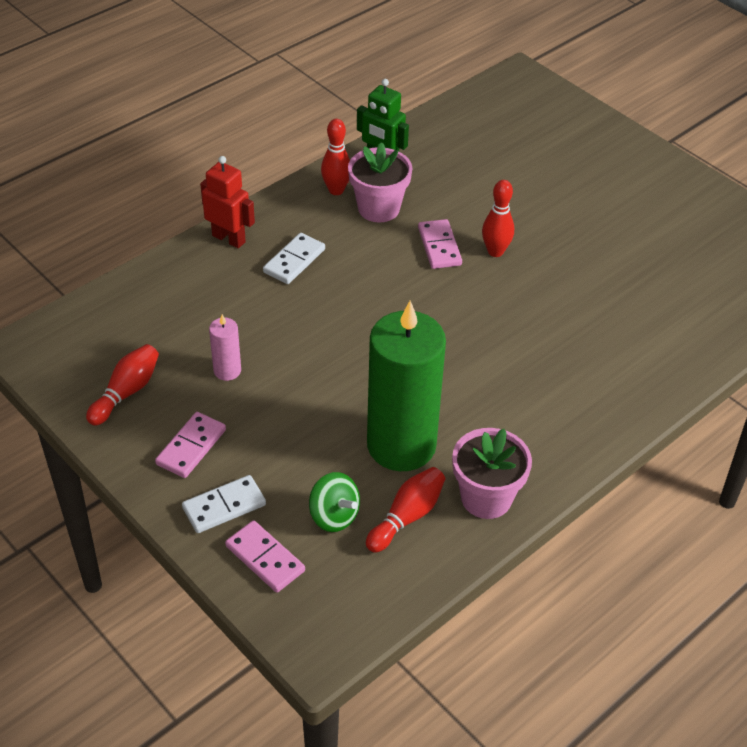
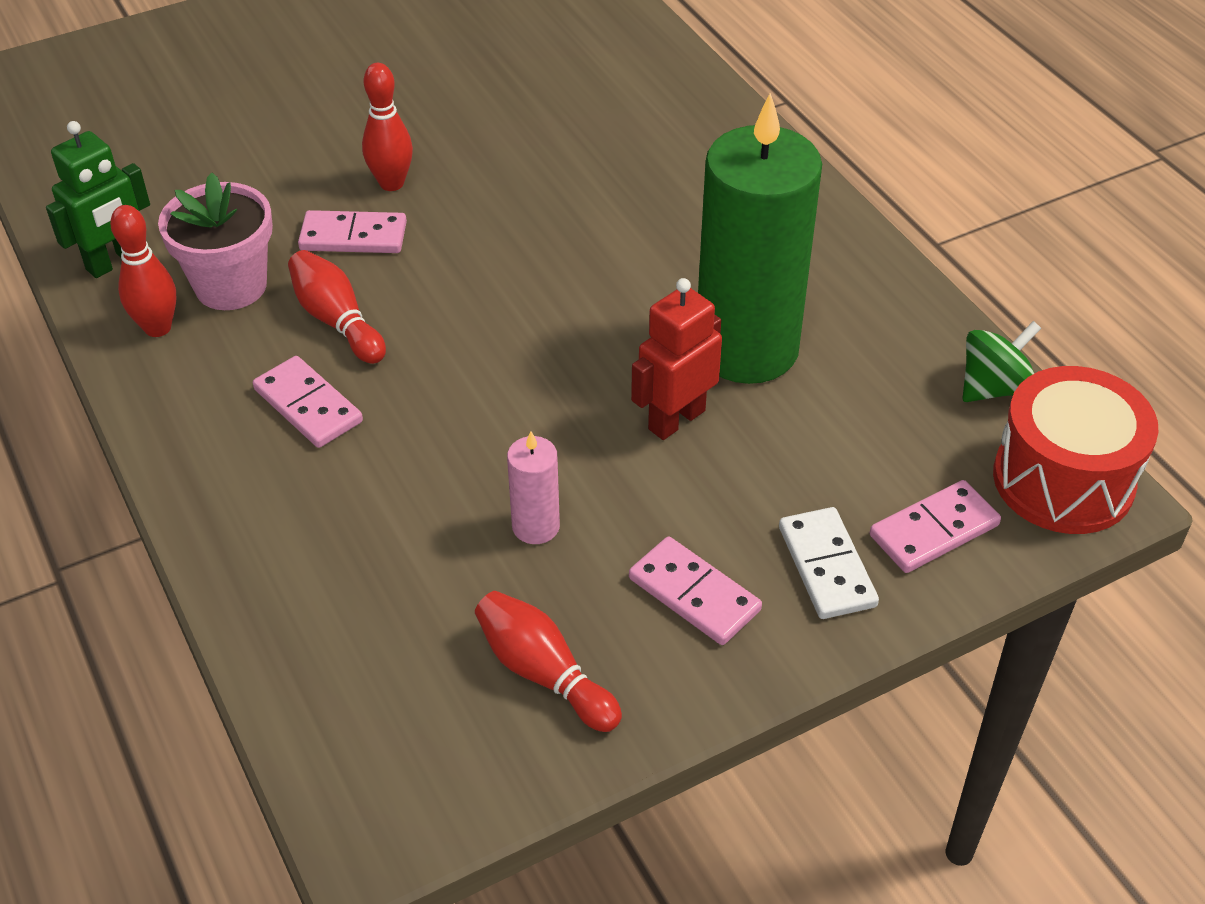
camera: 75 degrees left, 0 degrees up
red robot [200,156,255,248] -> red robot moved to [631,278,722,440]
white domino [263,233,325,284] -> pink domino [253,356,363,448]
green spinning top [309,472,360,532] -> green spinning top moved to [963,321,1041,402]
red bowling pin [366,467,445,553] -> red bowling pin moved to [288,250,386,364]
pink flower pot [452,428,532,519] -> none
none -> red drum [993,366,1159,534]

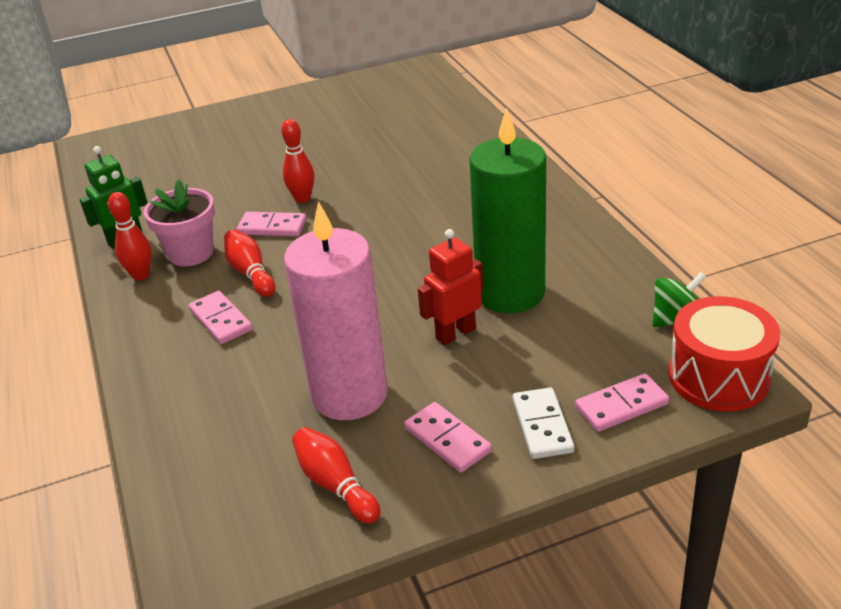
camera: 10 degrees right, 10 degrees down
pink candle [507,431,560,544] -> pink candle [284,201,388,420], size x2.40

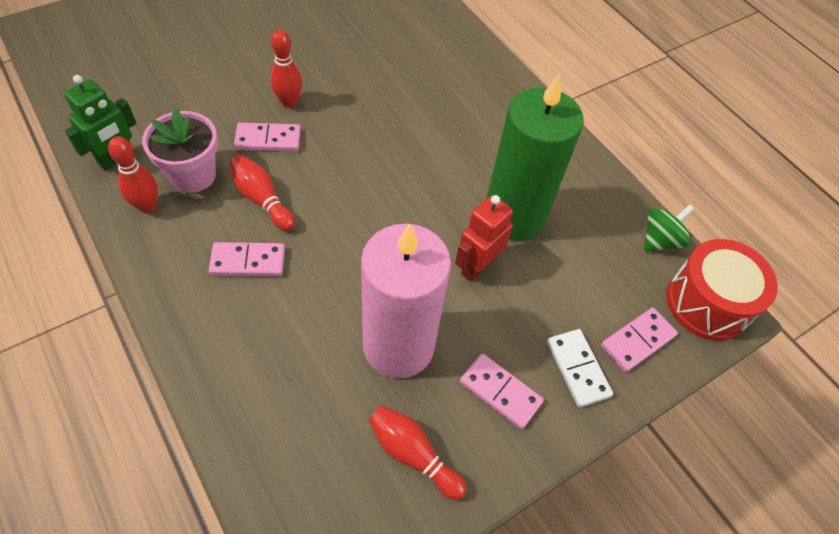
camera: 20 degrees left, 20 degrees up
pink domino [189,291,253,344] -> pink domino turned 45 degrees counterclockwise [209,242,285,276]

